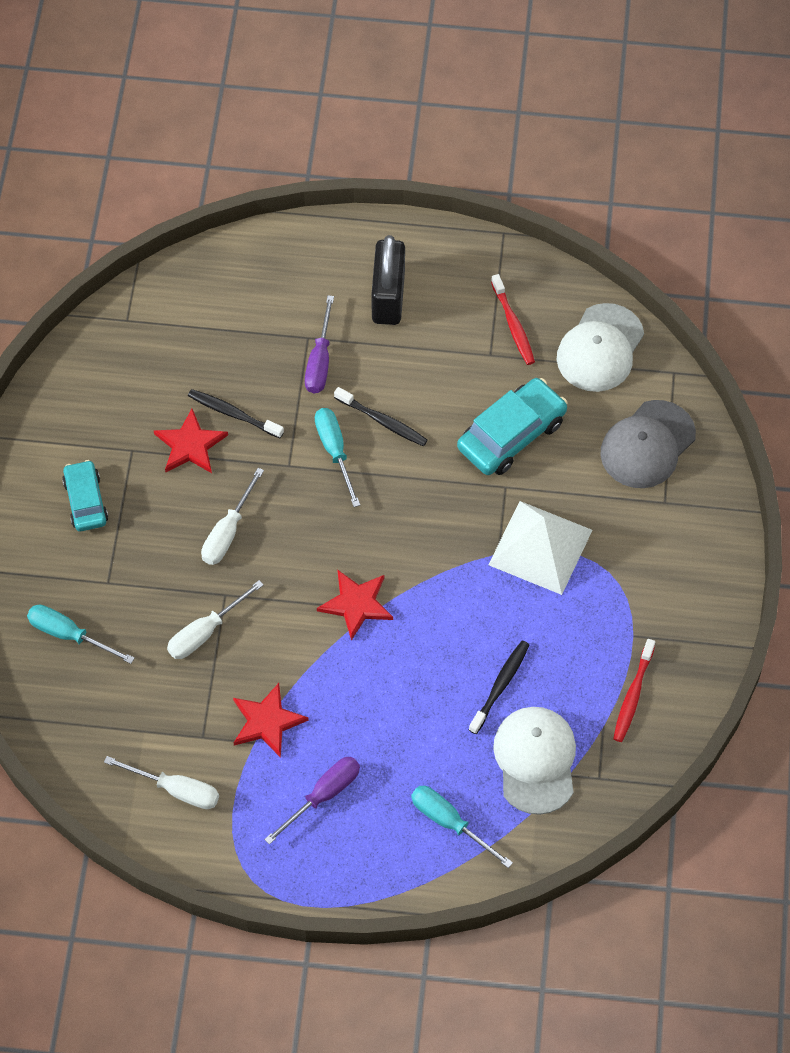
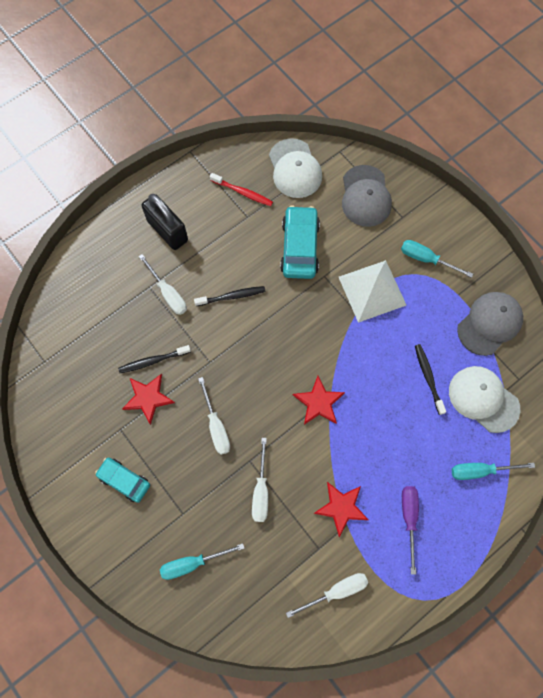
camera: 45 degrees left, 10 degrees up
purple screwdriver [305,295,334,393] -> white screwdriver [139,254,187,315]
turquoise screwdriver [315,408,360,507] -> turquoise screwdriver moved to [401,240,473,278]
red toothbrush [613,639,655,742] -> grey cap [457,292,523,356]

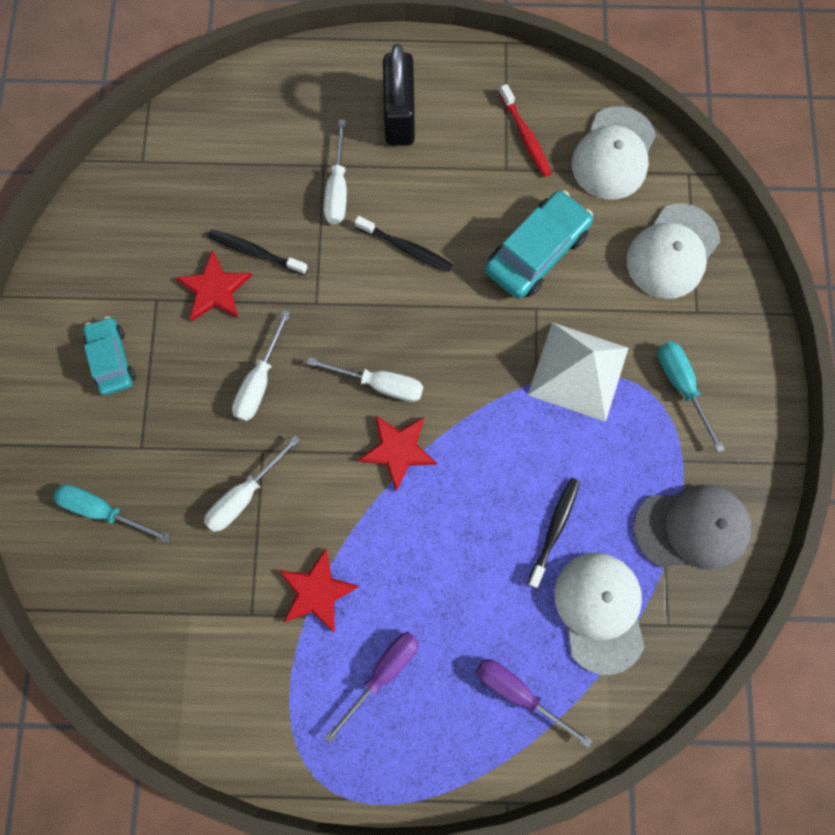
camera: 40 degrees right, 5 degrees up
white screwdriver [286,573,368,618] -> white screwdriver moved to [306,357,423,402]
grey cap [342,165,392,227] -> white cap [626,203,720,299]
turquoise screwdriver [452,463,535,480] -> purple screwdriver [476,659,592,748]

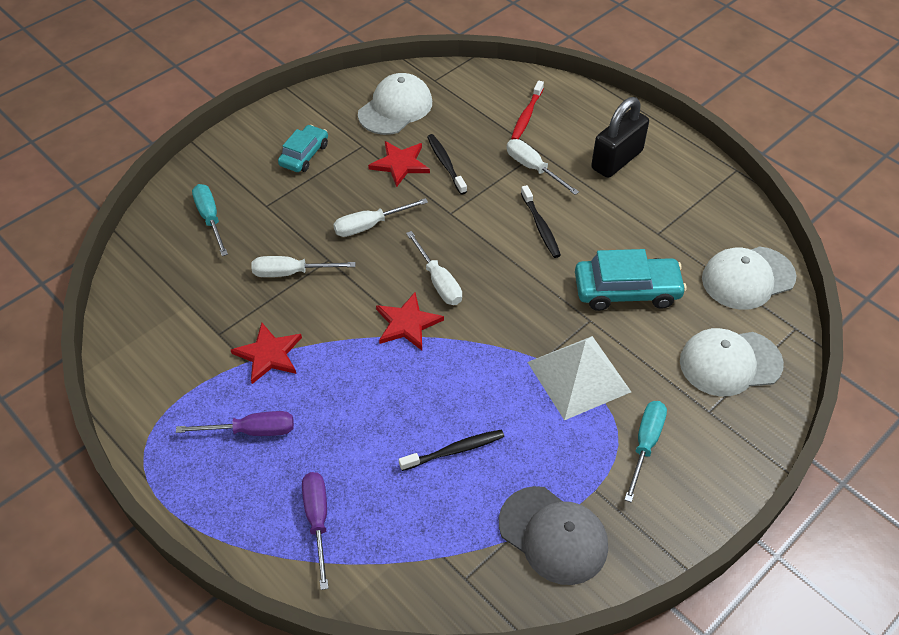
camera: 45 degrees right, 25 degrees down
white screwdriver [324,119,347,224] -> white screwdriver turned 90 degrees clockwise [507,139,579,195]
red toothbrush [499,84,551,177] -> red toothbrush moved to [511,81,544,139]
white cap [554,553,645,675] -> white cap moved to [358,73,432,135]

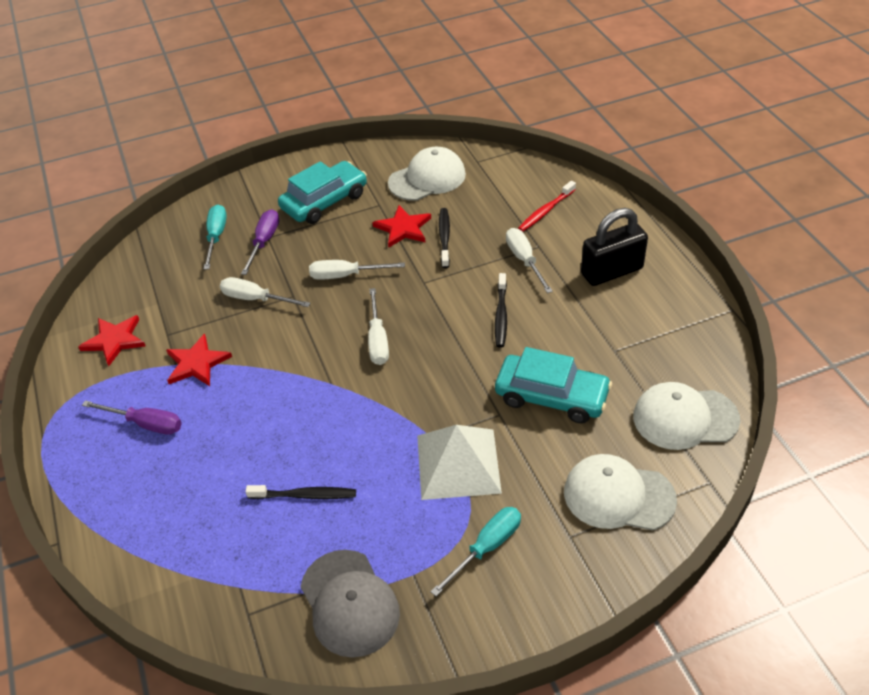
camera: 25 degrees right, 5 degrees down
turquoise car [278,125,328,172] -> turquoise car [278,161,367,224], size x1.57
purple screwdriver [302,472,329,590] -> purple screwdriver moved to [241,210,279,275]
red star [376,292,444,350] -> red star moved to [78,315,145,366]

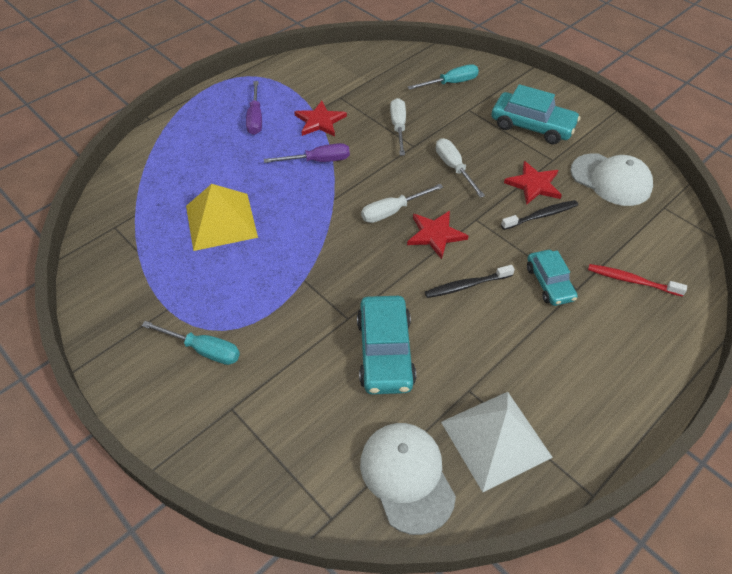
camera: 65 degrees right, 5 degrees up
red star [78,315,145,366] -> red star moved to [407,211,468,259]
purple screwdriver [241,210,279,275] -> purple screwdriver moved to [264,143,350,163]
black toothbrush [245,485,356,499] -> yellow pyramid [186,184,258,251]
grey cap [301,550,400,658] -> none
white pyramid [417,425,502,500] -> white pyramid moved to [441,392,553,492]
white screwdriver [506,228,553,293] -> turquoise car [527,250,578,306]
white cap [564,454,677,531] -> none
black padlock [581,208,648,286] -> none

